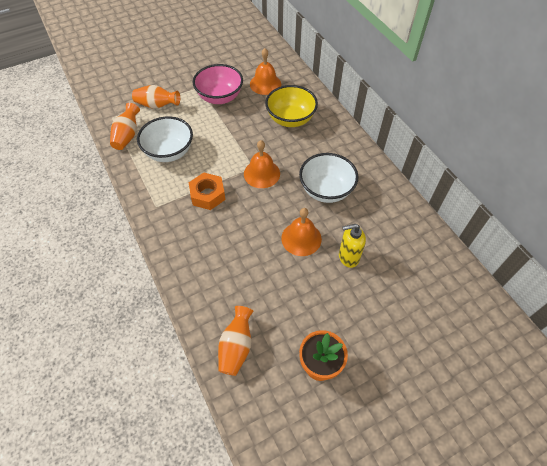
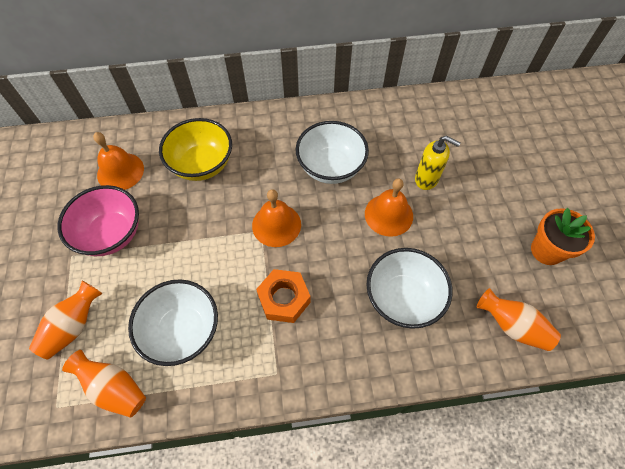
camera: 70 degrees left, 5 degrees up
yellow soap dispenser [339,224,366,268] -> yellow soap dispenser turned 75 degrees counterclockwise [415,136,460,190]
none -> white bowl [366,248,453,329]

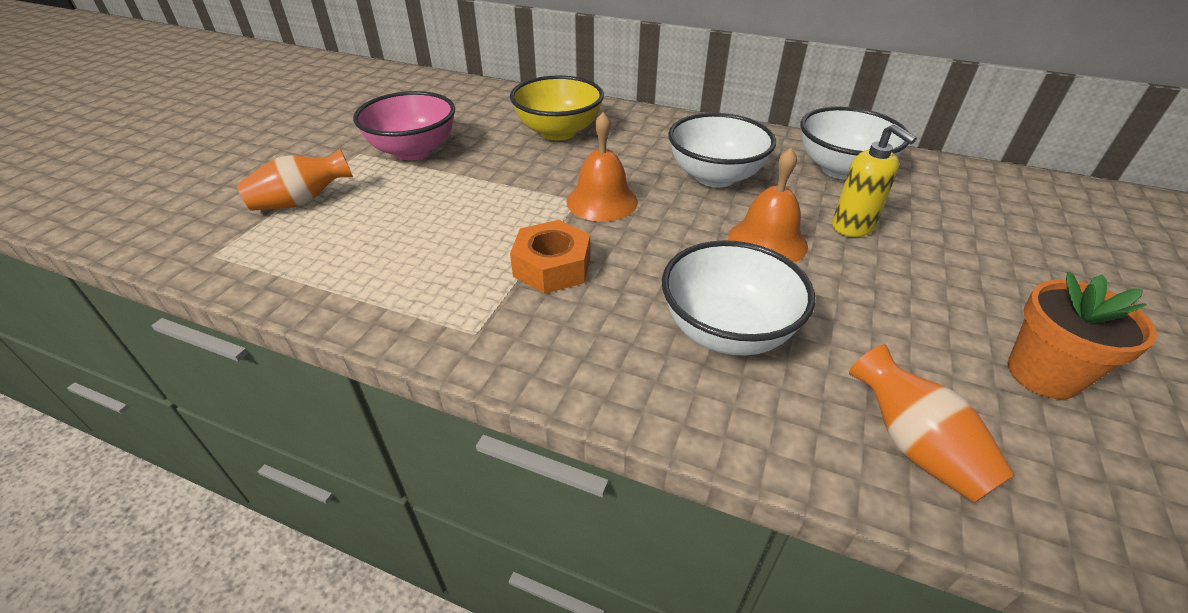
camera: 30 degrees right, 20 degrees down
orange vase [62,350,146,418] -> none
orange bell [93,132,144,190] -> none
white bowl [128,279,218,366] -> white bowl moved to [800,106,909,180]

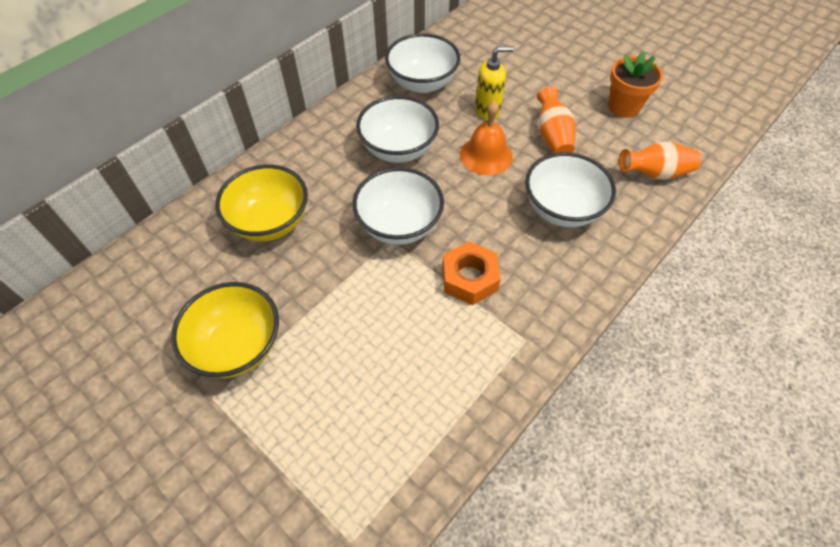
camera: 70 degrees left, 15 degrees up
orange vase [237,148,353,211] -> orange vase moved to [537,86,576,153]
pink bowl [353,91,455,160] -> yellow bowl [171,282,279,378]
orange bell [566,112,638,222] -> white bowl [352,167,444,245]

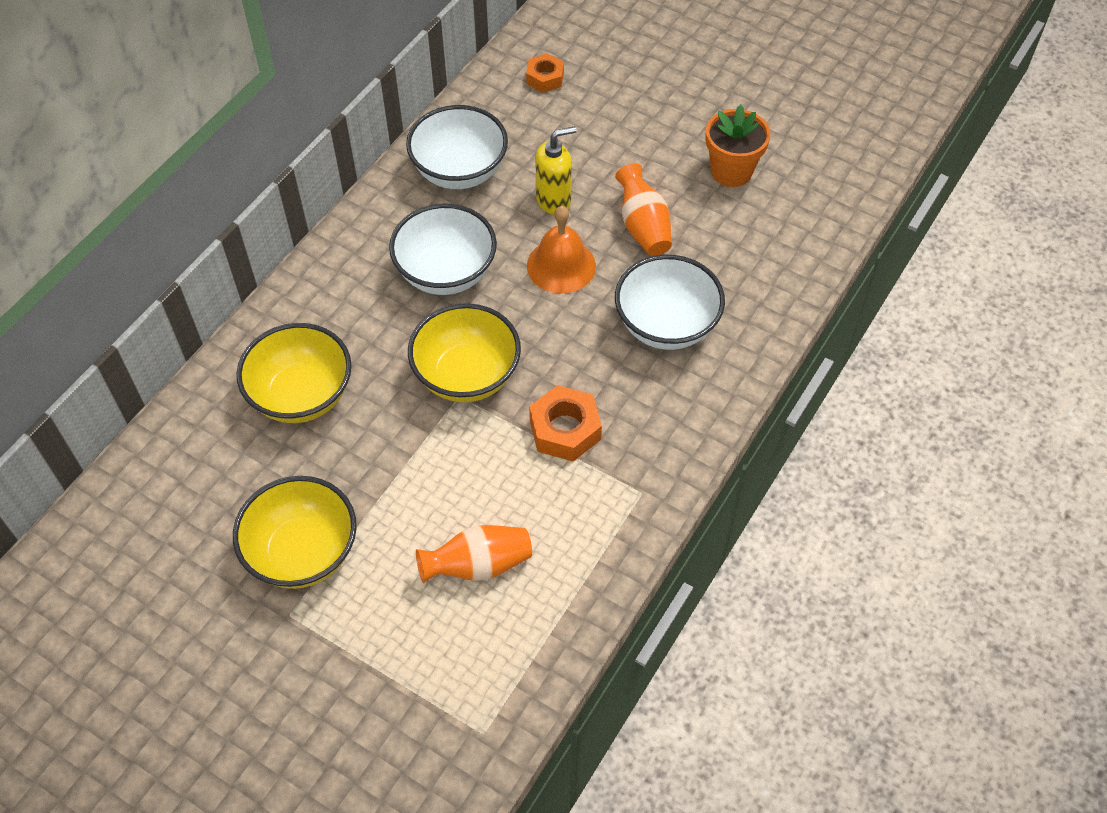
camera: 10 degrees left, 0 degrees up
white bowl [352,167,444,245] -> yellow bowl [408,303,521,402]
orange vase [619,141,701,180] -> orange vase moved to [416,525,532,583]
none -> orange nut [526,53,564,93]

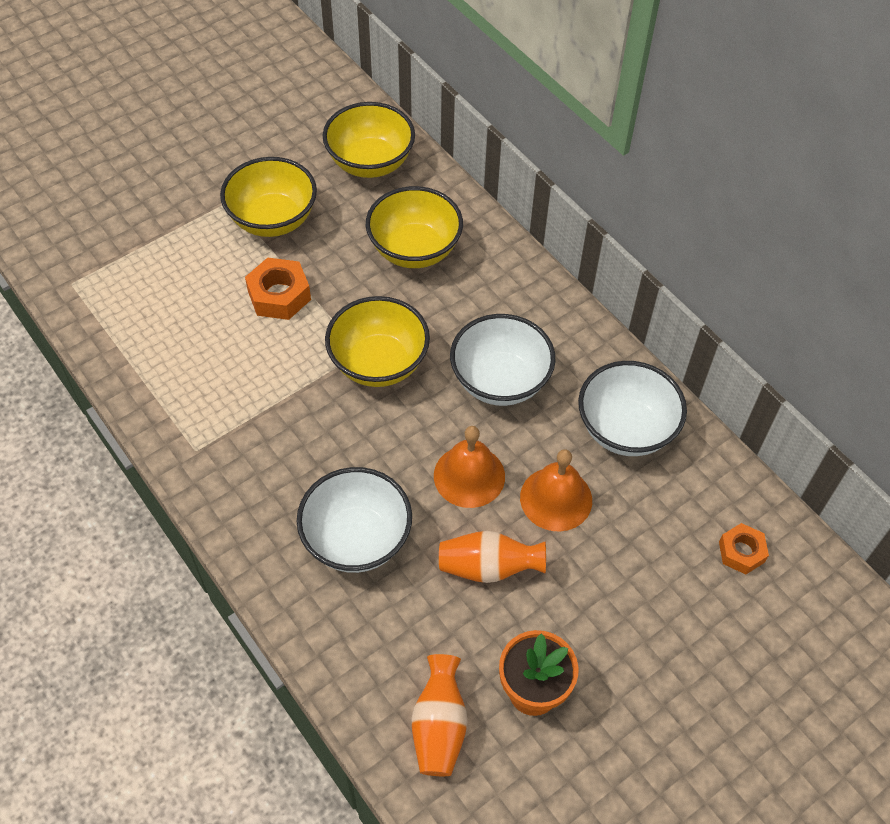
camera: 110 degrees right, 0 degrees up
orange vase [416,525,532,583] -> orange vase moved to [412,654,467,776]
orange nut [529,385,602,462] -> orange nut moved to [245,258,311,320]
yellow soap dispenser [535,126,577,215] -> orange bell [520,449,592,531]
none -> yellow bowl [323,102,415,178]

